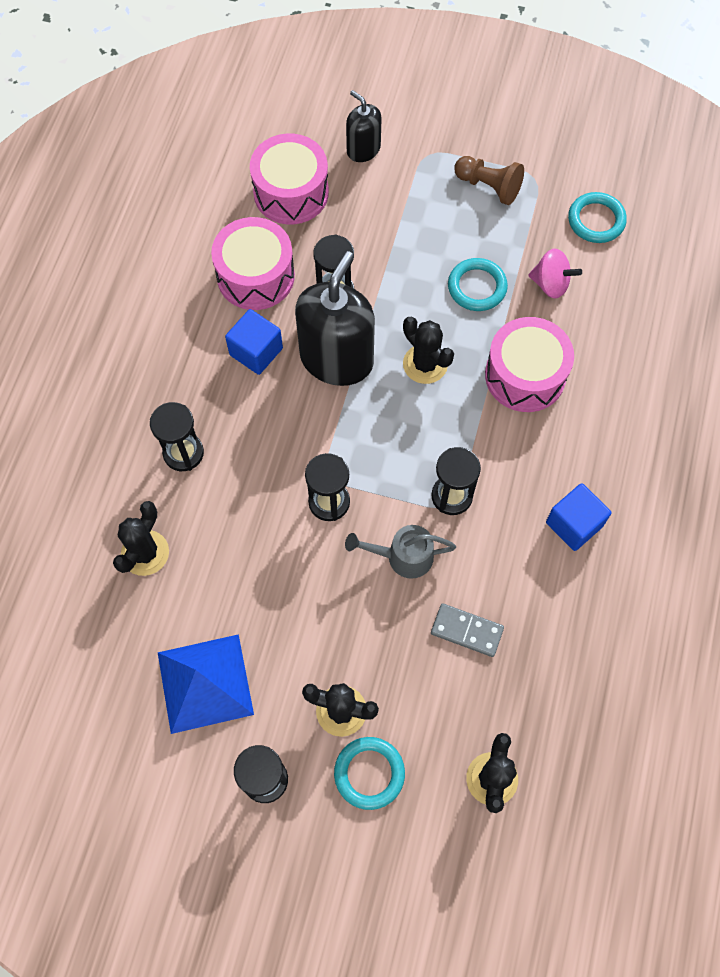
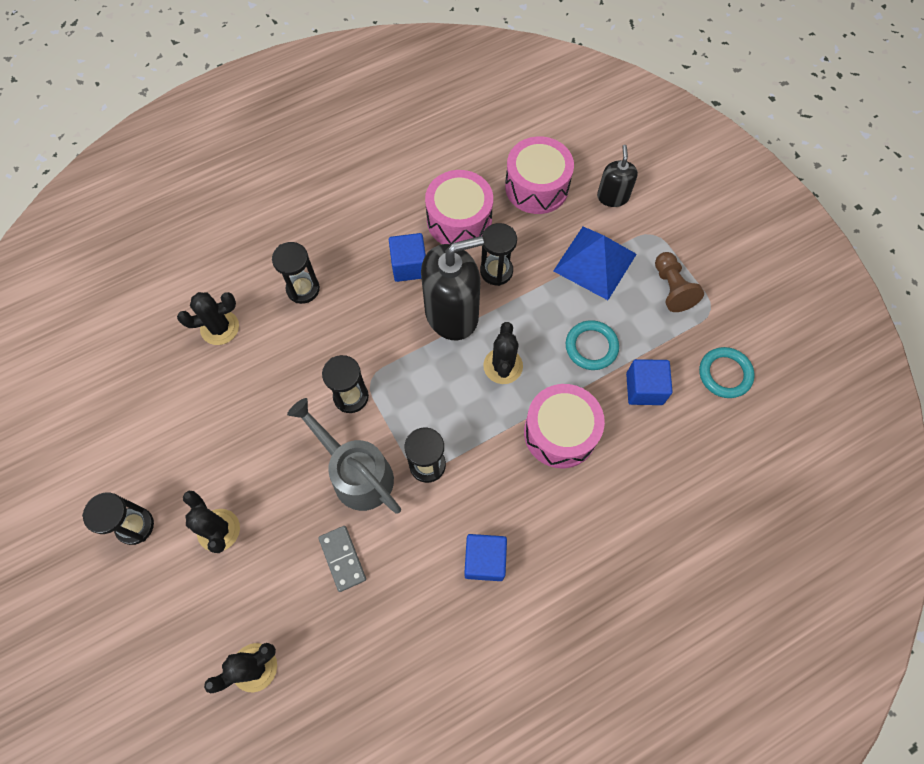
camera: 45 degrees right, 0 degrees up
blue pyramid [158,634,254,734] -> blue pyramid moved to [554,227,637,300]
turquoise ring [334,737,405,810] -> none
grey watering can [345,525,456,579] -> grey watering can [287,398,401,514], size x1.53
pink spinning top [528,249,582,299] -> blue cube [626,359,673,405]

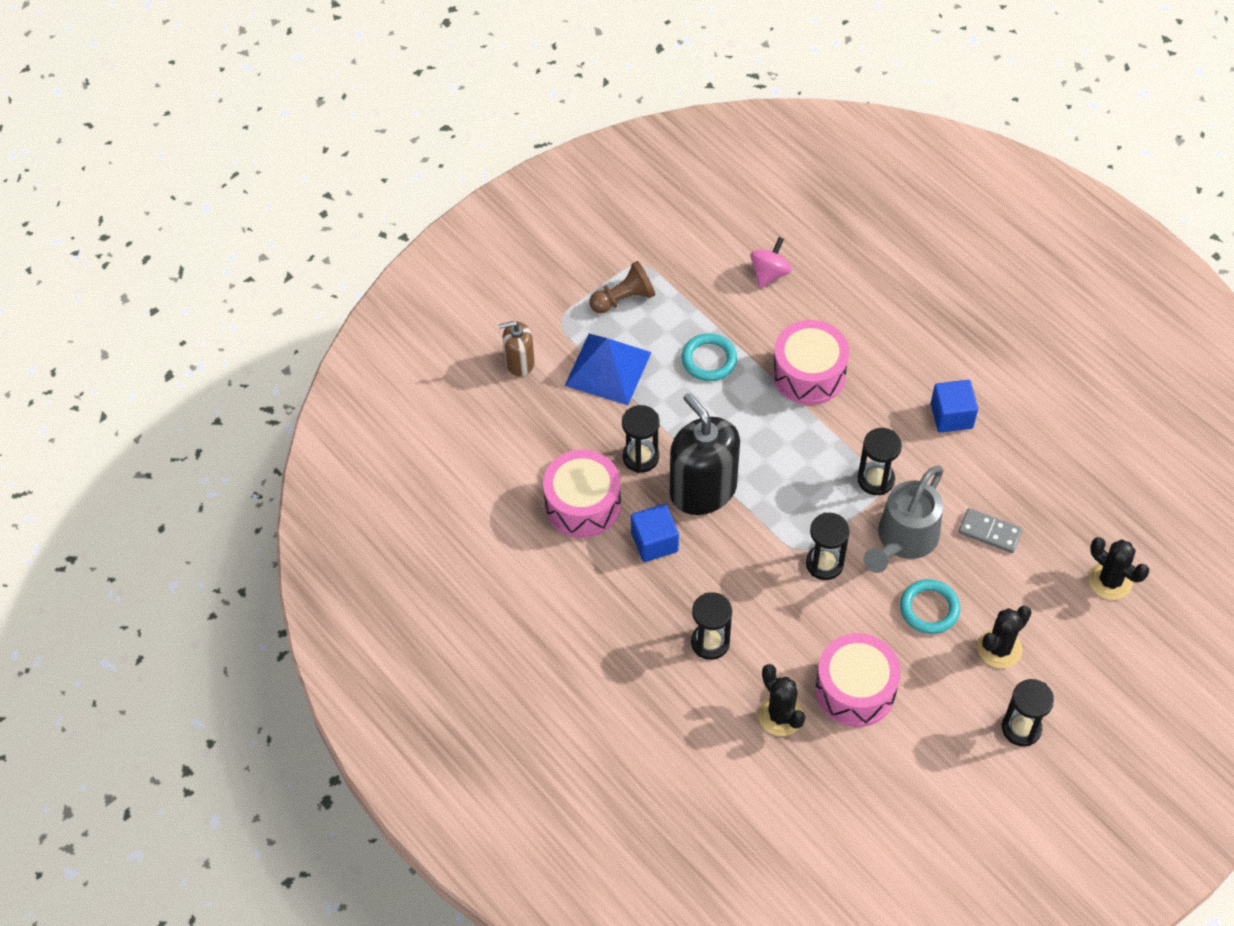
camera: 100 degrees left, 10 degrees down
grey domino [318,526,366,592] -> grey domino turned 60 degrees clockwise [958,508,1023,553]
black cactus [483,322,523,384] -> none
pink drum [505,136,574,214] -> pink drum moved to [815,633,901,727]
black soap dispenser [597,145,638,207] -> brown soap dispenser [499,321,535,377]
blue cube [626,359,673,405] -> none
turquoise ring [699,347,755,398] -> turquoise ring moved to [900,579,960,634]
none -> pink spinning top [750,237,791,288]

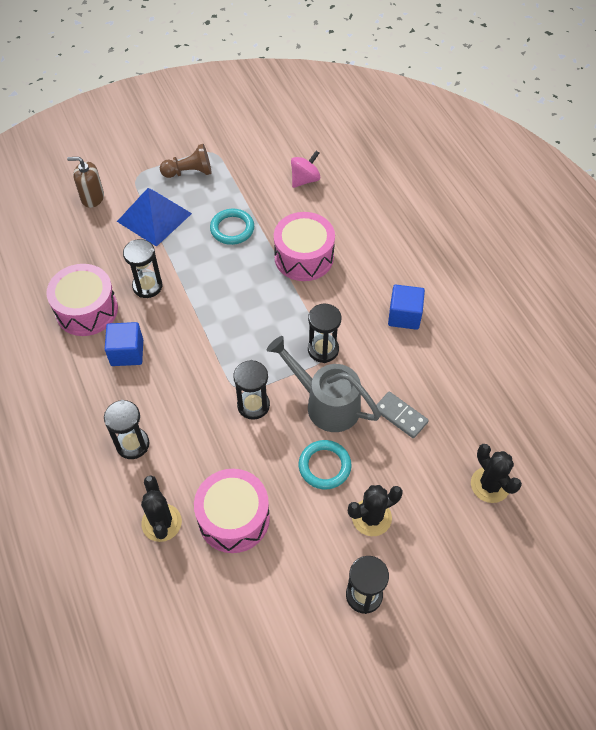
camera: 15 degrees right, 0 degrees up
black soap dispenser [670,393,740,515] -> none
grey watering can [864,466,944,573] -> grey watering can turned 75 degrees clockwise [267,336,381,432]

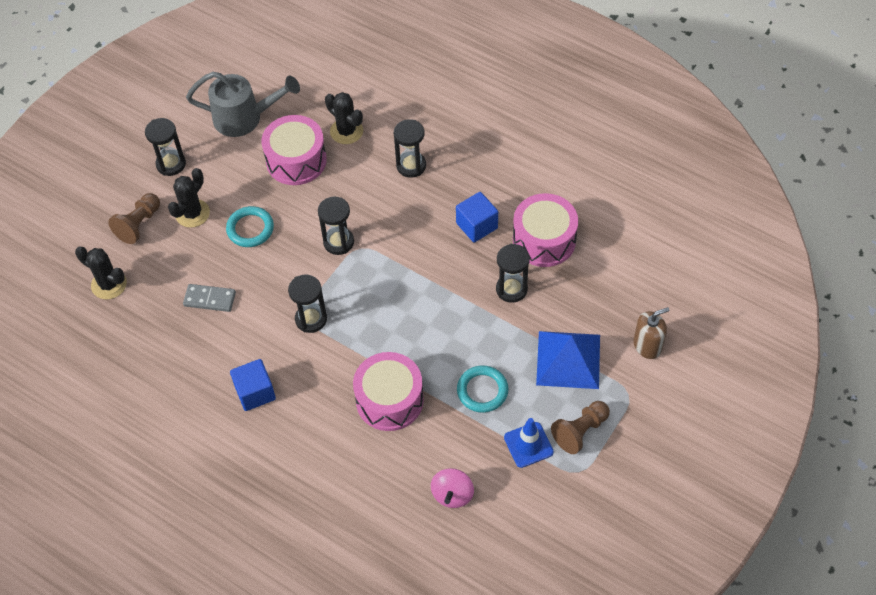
camera: 150 degrees right, 0 degrees up
grey watering can [267,336,381,432] -> grey watering can moved to [186,72,300,137]
none -> brown pawn [108,193,160,244]
none -> blue traffic cone [504,418,554,468]

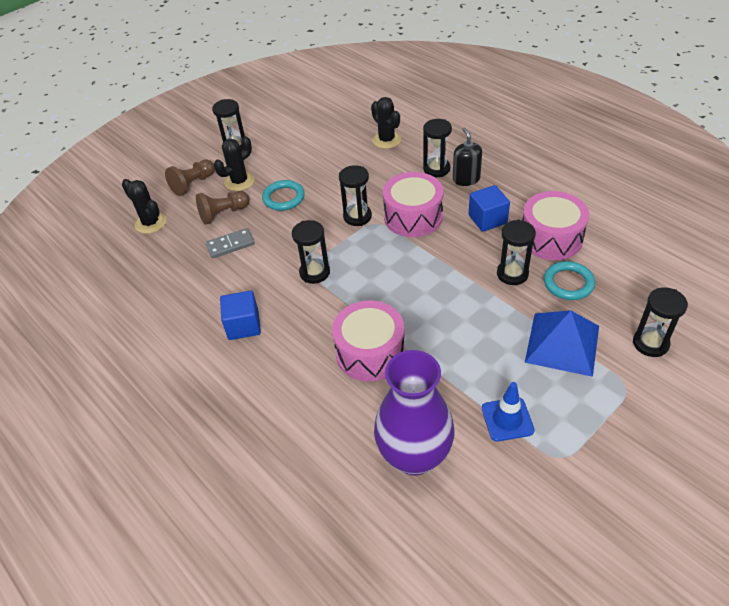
camera: 15 degrees right, 10 degrees down
grey domino [183,284,236,312] -> grey domino turned 45 degrees counterclockwise [206,228,255,259]
grey watering can [186,72,300,137] -> none
pink drum [262,115,327,185] -> pink drum moved to [383,172,444,237]
pink spinning top [431,468,474,508] -> purple vase [374,350,454,476]
turquoise ring [457,365,509,413] -> turquoise ring moved to [544,261,595,300]
brown pawn [551,401,610,454] -> brown pawn moved to [196,191,250,225]
brown soap dispenser [633,307,670,359] -> black hourglass [633,287,688,357]
none -> black soap dispenser [453,128,482,186]

